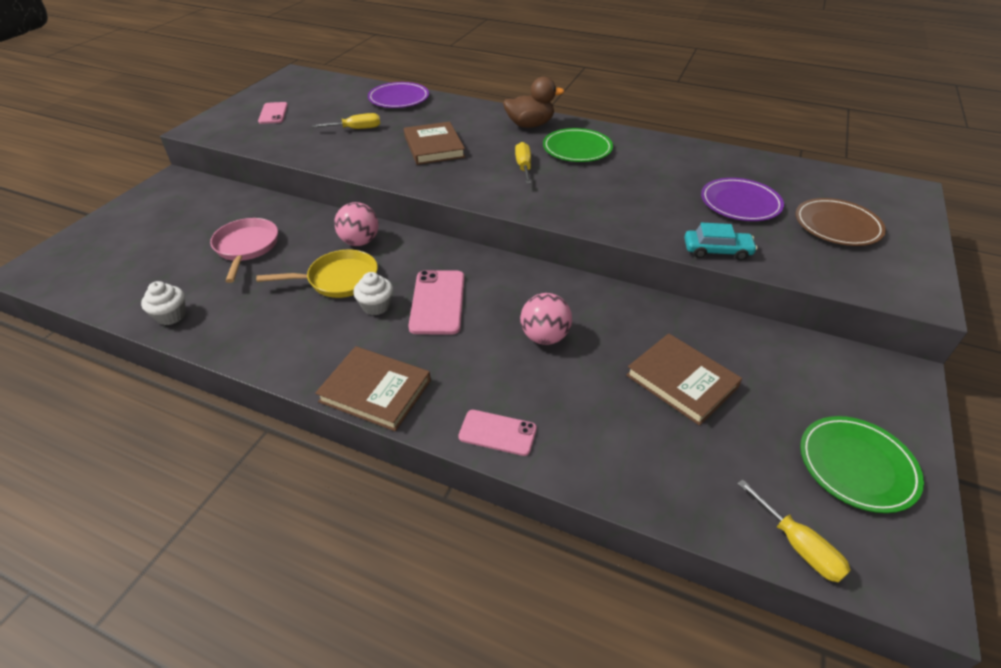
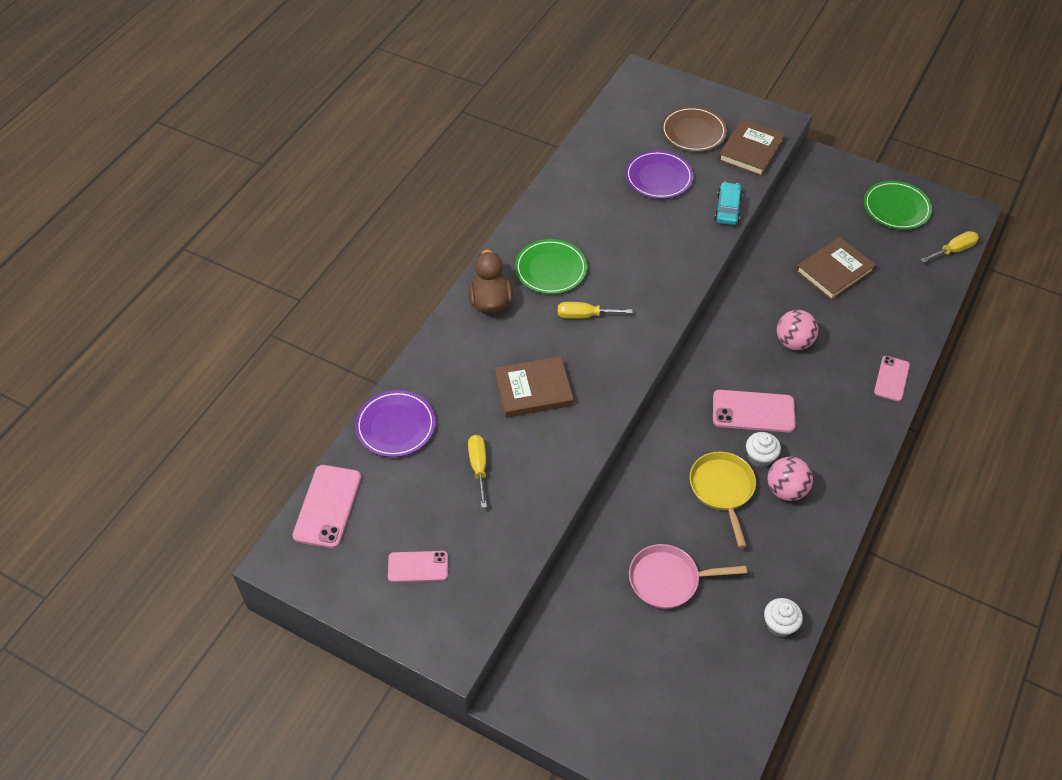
camera: 85 degrees left, 10 degrees up
brown book [315,346,431,431] -> brown book moved to [718,119,785,176]
pink ball [334,202,379,246] -> pink ball moved to [768,456,813,501]
none -> pink phone [292,465,361,548]

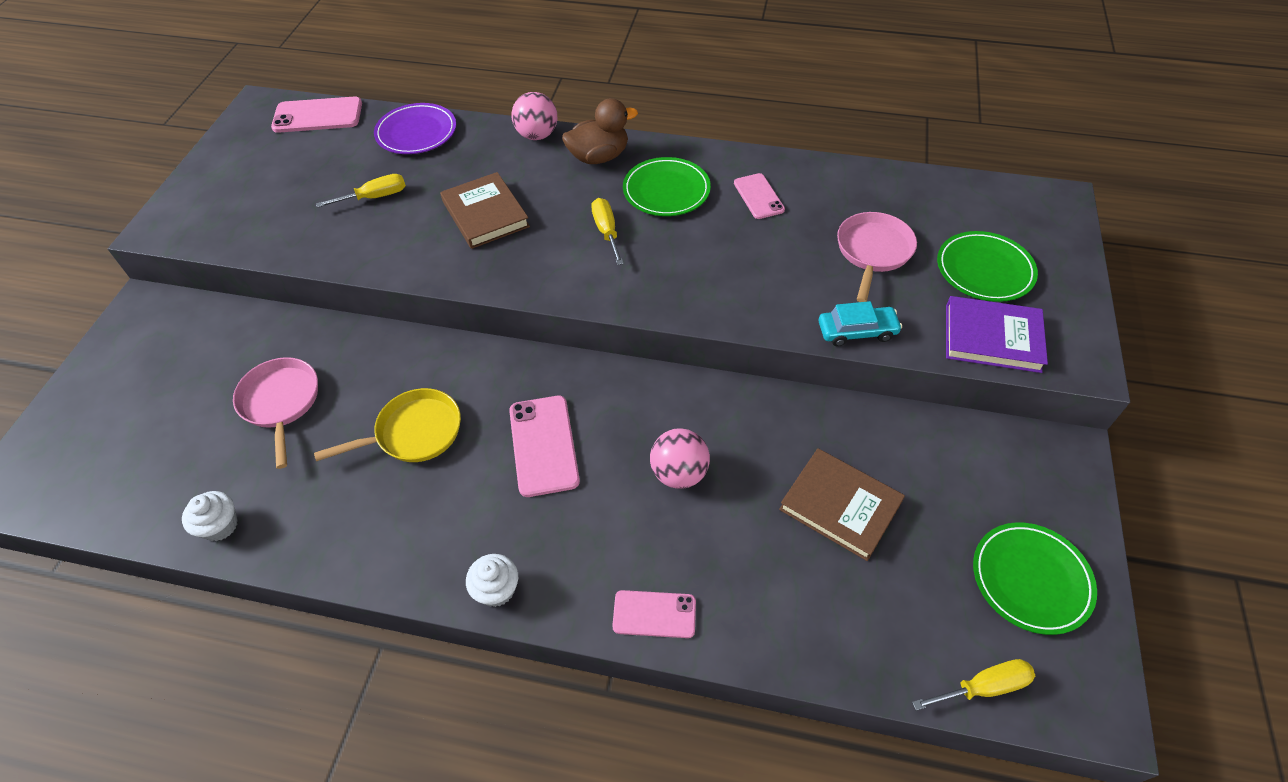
camera: 75 degrees right, 0 degrees up
pink phone [388,551,448,582] -> pink phone moved to [734,173,785,219]
purple plate [625,150,693,199] -> pink pan [837,212,917,302]
brown plate [661,106,727,152] -> green plate [937,231,1038,302]
brown book [718,119,785,176] -> purple book [946,296,1048,373]
white cupcake [746,432,781,468] -> white cupcake moved to [466,554,518,607]
pink ball [768,456,813,501] -> pink ball moved to [511,92,558,140]
yellow screwdriver [921,231,979,263] -> yellow screwdriver turned 60 degrees counterclockwise [912,659,1035,711]

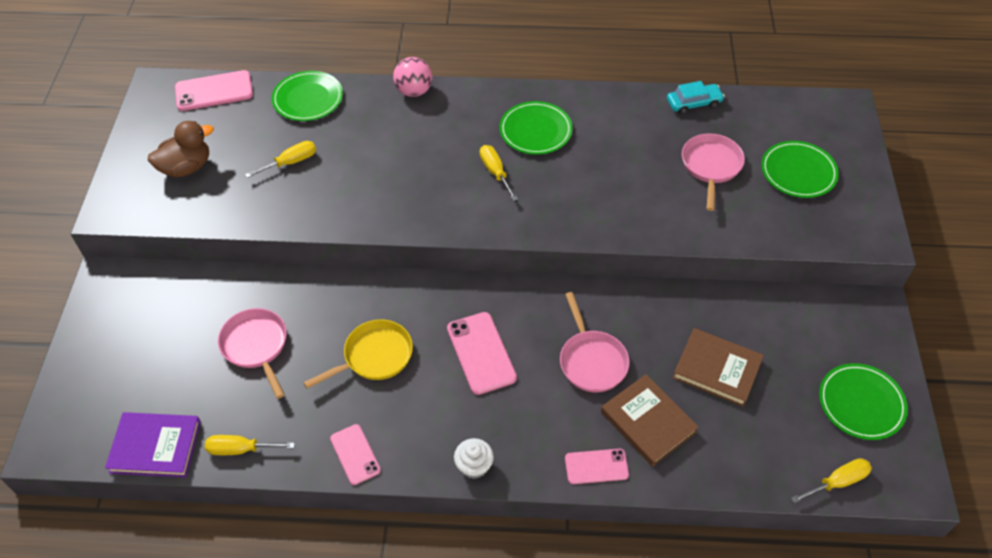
camera: 10 degrees left, 0 degrees up
white cupcake [182,491,238,541] -> yellow screwdriver [205,435,295,455]
purple plate [374,103,456,154] -> green plate [271,71,343,121]
brown book [440,172,530,249] -> brown book moved to [601,374,699,467]
brown duck [562,98,638,164] -> brown duck moved to [148,121,214,177]
pink ball [650,428,710,489] -> pink pan [560,292,630,392]
pink phone [734,173,785,219] -> pink phone moved to [330,424,381,485]
turquoise car [819,301,902,346] -> turquoise car moved to [667,81,725,115]
purple book [946,296,1048,373] -> purple book moved to [105,412,201,478]

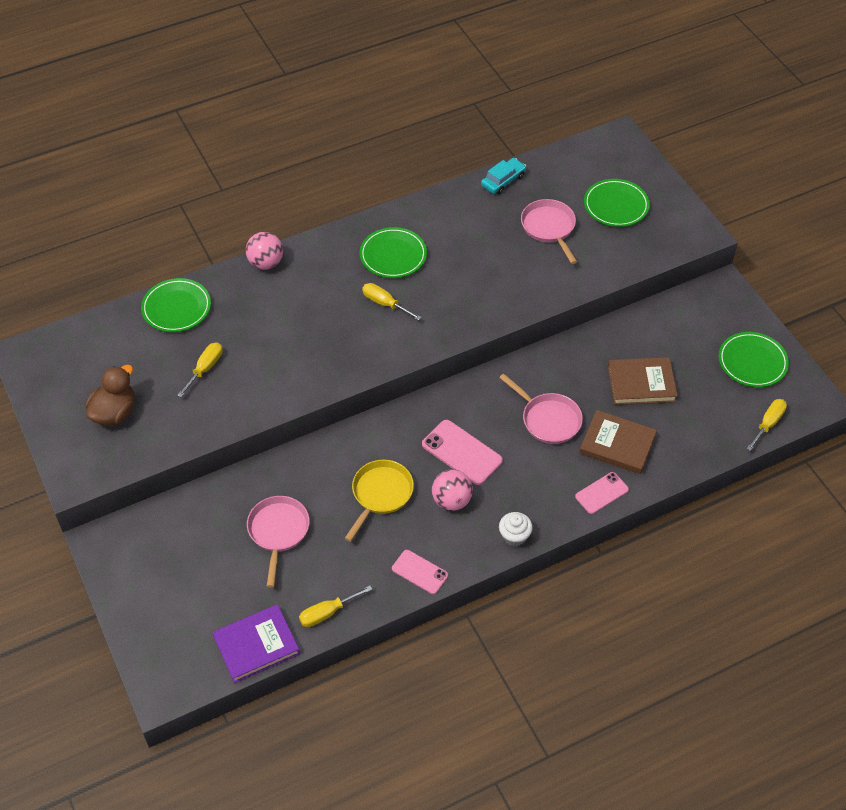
camera: 30 degrees left, 0 degrees up
pink phone [175,70,253,111] -> none
pink pan [218,308,287,399] -> pink pan turned 60 degrees clockwise [247,496,310,587]
none -> pink ball [432,470,473,511]

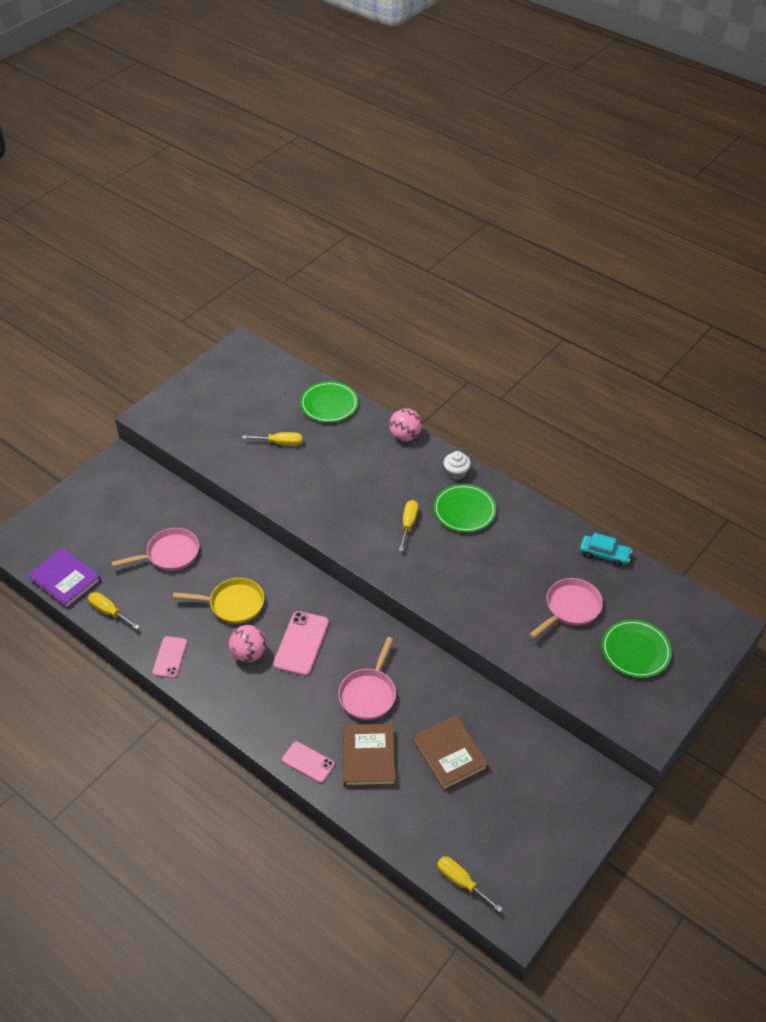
camera: 65 degrees right, 5 degrees down
brown duck [85,365,135,426] -> none
white cupcake [499,512,533,546] -> white cupcake moved to [444,451,471,480]
green plate [719,332,789,387] -> none
yellow screwdriver [746,399,787,451] -> yellow screwdriver turned 150 degrees counterclockwise [437,857,503,913]

